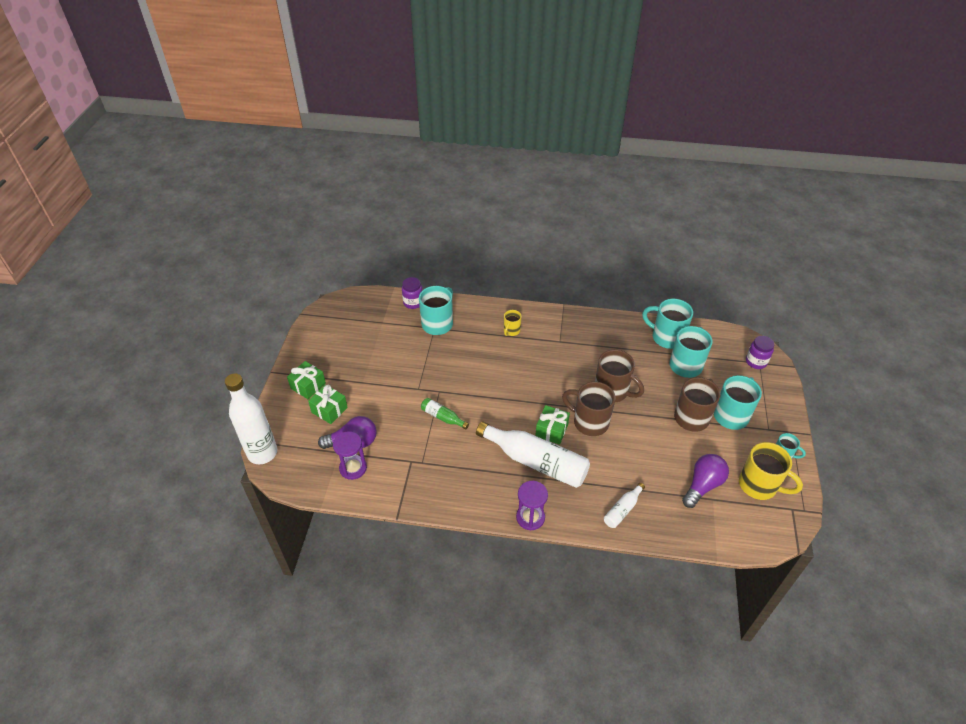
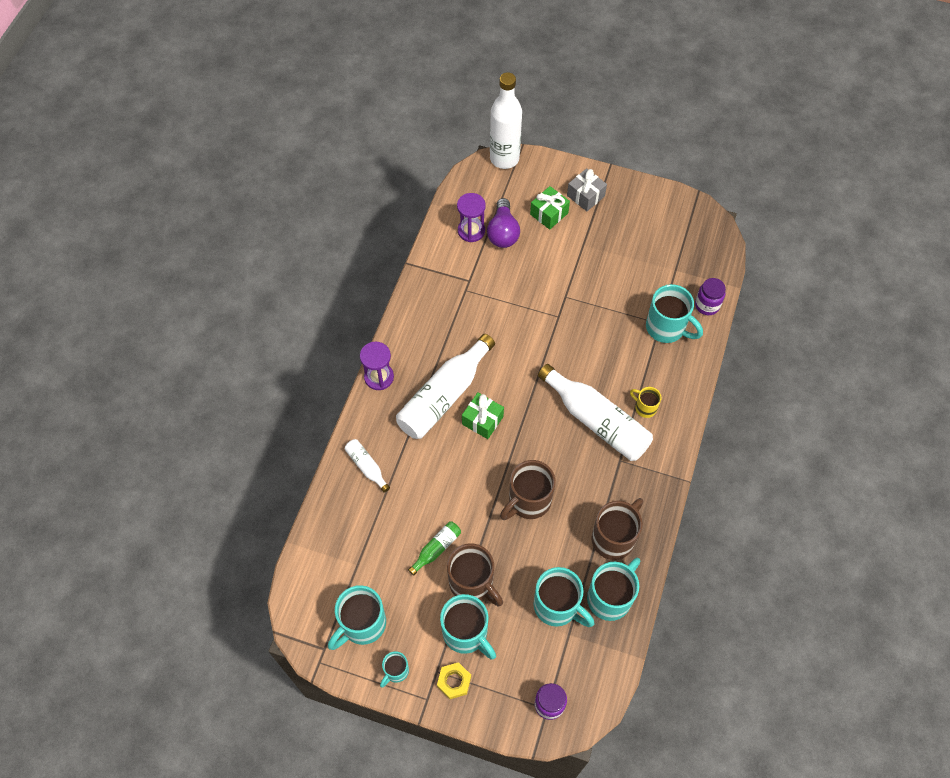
camera: 100 degrees right, 15 degrees up
green gift [287,361,326,399] -> grey gift [567,168,607,211]
green bottle [421,398,469,429] -> green bottle moved to [408,521,461,575]
brown mug [562,382,616,436] -> brown mug moved to [591,498,643,560]
purple light bulb [682,454,729,508] -> none
yellow mug [739,442,803,500] -> turquoise mug [328,585,386,650]
none -> yellow nut [437,662,471,699]
none -> white bottle [538,364,653,461]

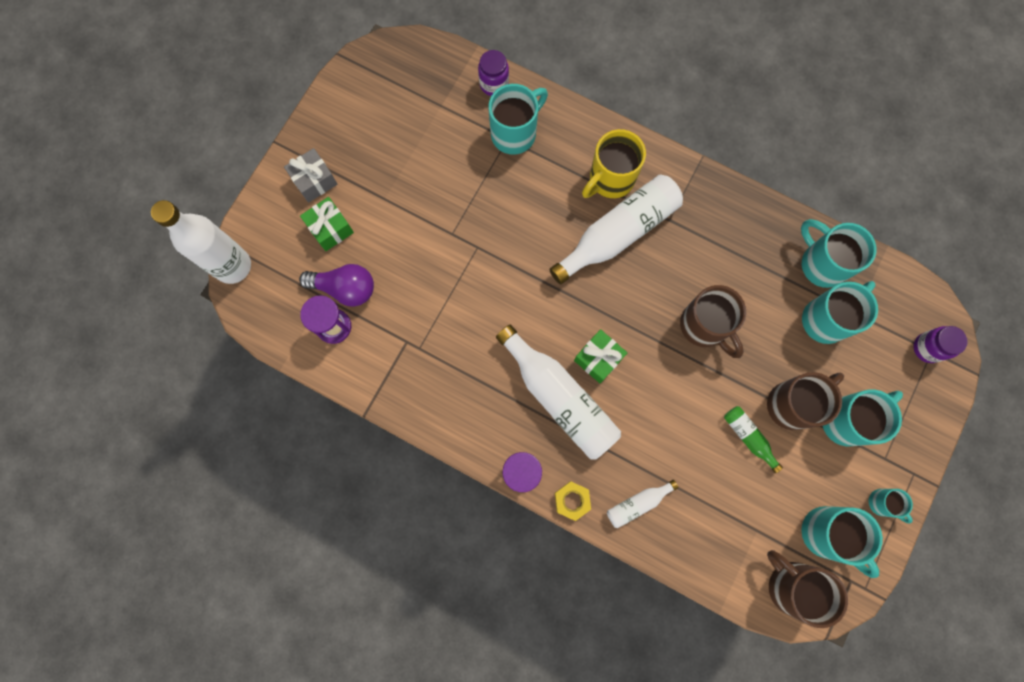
camera: 80 degrees left, 15 degrees up
yellow nut [437,662,471,699] -> yellow nut moved to [555,481,591,521]
brown mug [591,498,643,560] -> brown mug moved to [767,550,848,628]
yellow mug [630,387,661,418] -> yellow mug [582,129,646,198], size x1.87

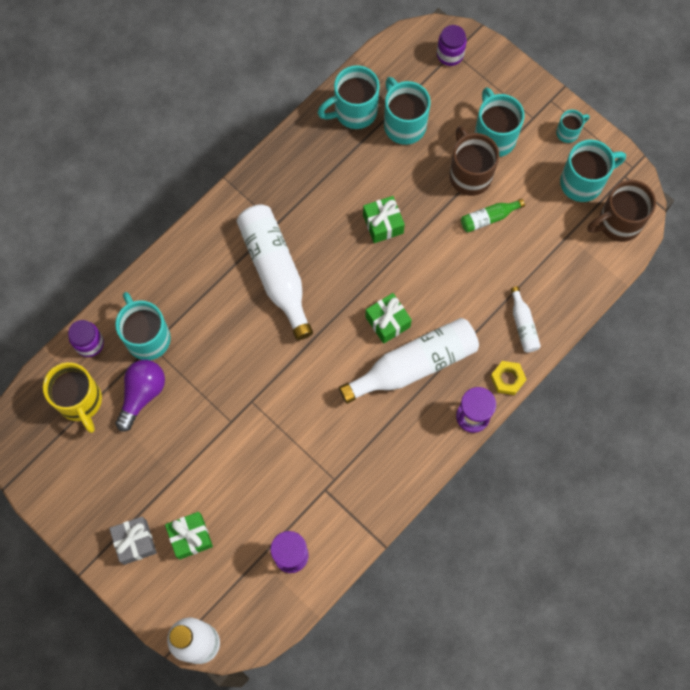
camera: 75 degrees left, 5 degrees down
purple light bulb [299,264,374,307] -> purple light bulb moved to [115,360,165,431]
yellow mug [582,129,646,198] -> yellow mug moved to [43,362,102,433]
brown mug [680,285,746,358] -> green gift [363,196,405,243]

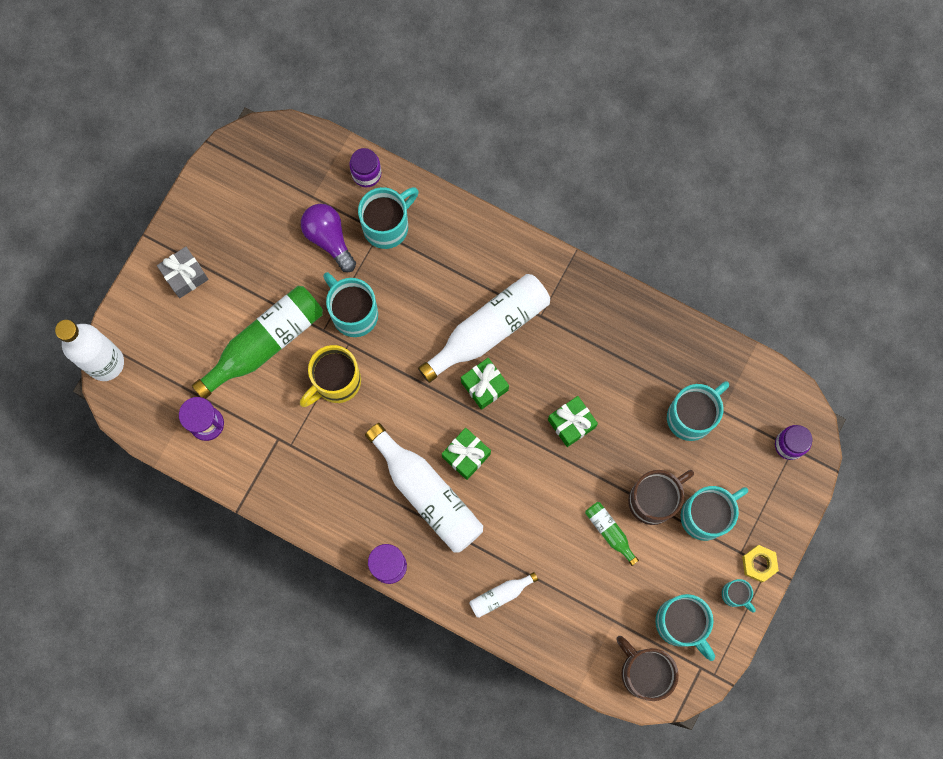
camera: 75 degrees right, 5 degrees up
yellow mug [43,362,102,433] -> yellow mug moved to [300,345,361,407]
purple light bulb [115,360,165,431] -> purple light bulb turned 135 degrees counterclockwise [301,204,356,272]
green gift [165,512,213,560] -> green gift moved to [461,358,509,410]
turquoise mug [318,65,380,129] -> turquoise mug moved to [323,272,378,337]
yellow nut [490,361,527,395] -> yellow nut moved to [742,545,779,582]
none -> green bottle [192,286,323,399]

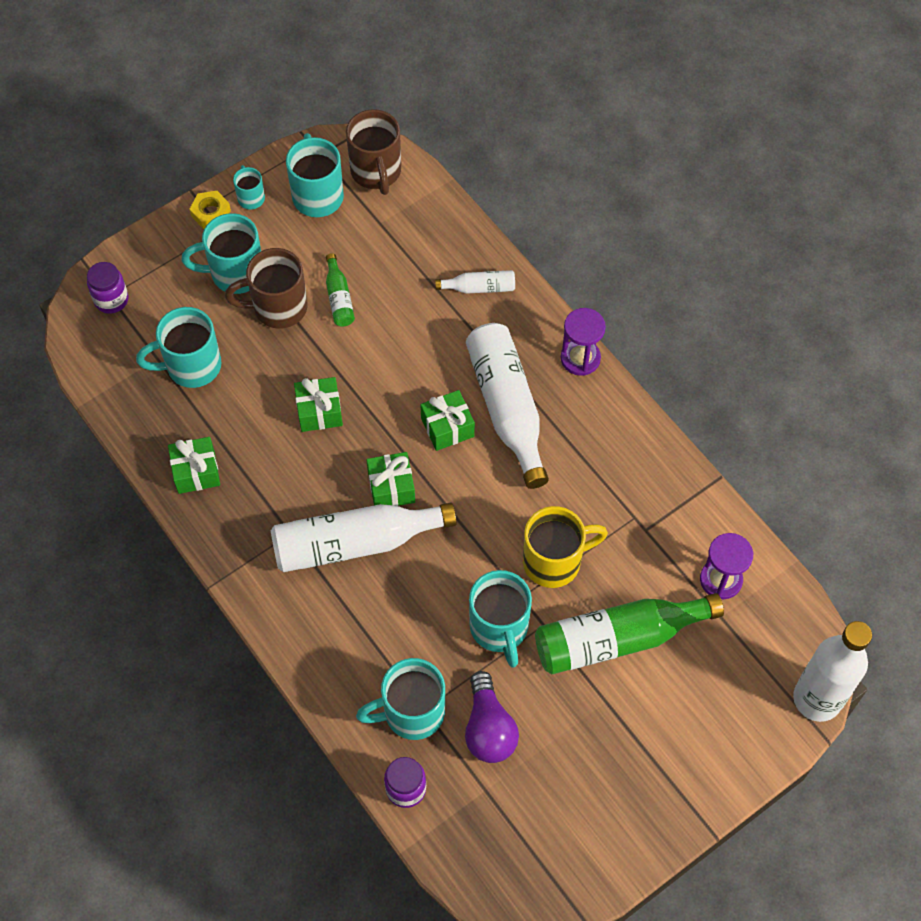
camera: 155 degrees left, 15 degrees down
grey gift [157,247,209,298] -> none
none -> green gift [168,437,220,494]

